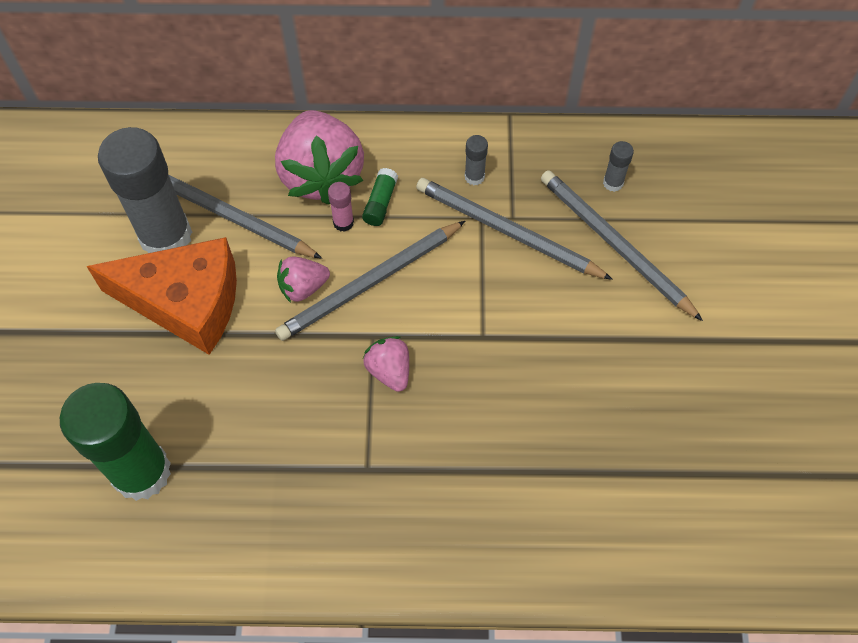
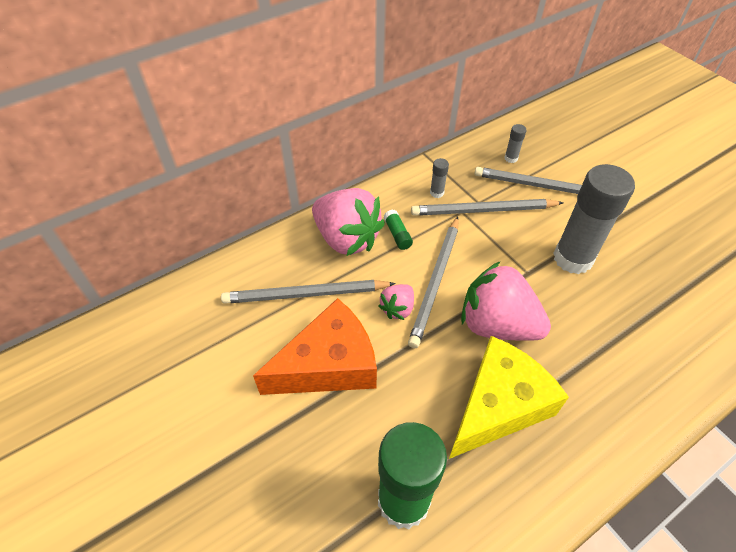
camera: 35 degrees left, 10 degrees down
grey glue stick [98,127,192,253] -> grey glue stick moved to [553,164,635,274]
pink glue stick [328,182,354,232] -> none
pink strawberry [363,336,409,392] -> pink strawberry [461,262,551,341], size x2.03
none -> yellow cheese [449,336,569,459]

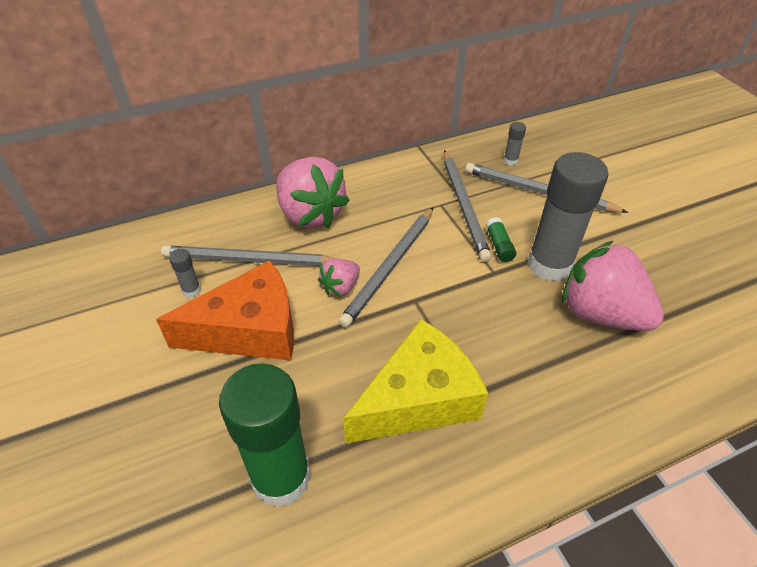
camera: 10 degrees right, 5 degrees down
green glue stick [383,209,413,250] -> green glue stick moved to [486,217,516,262]
grey pencil [411,199,563,216] -> grey pencil turned 105 degrees counterclockwise [444,150,492,262]
grey glue stick [430,158,449,198] -> grey glue stick moved to [169,249,201,298]
pink strawberry [461,262,551,341] -> pink strawberry moved to [562,241,664,331]

